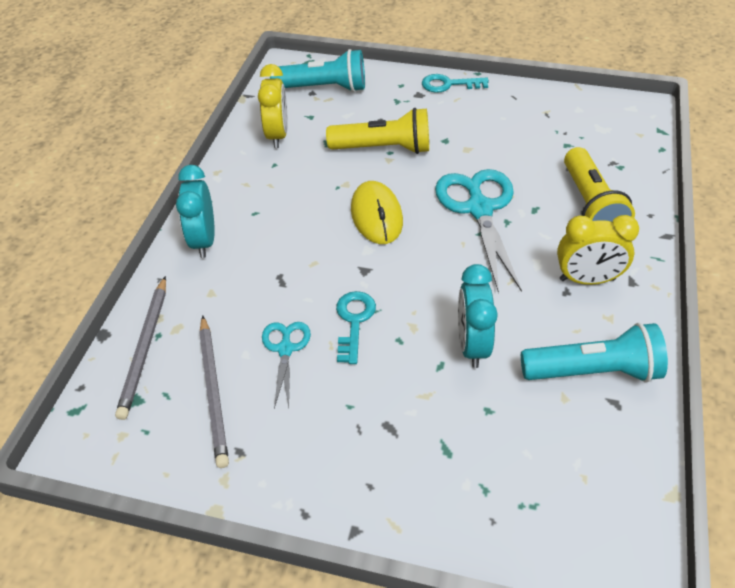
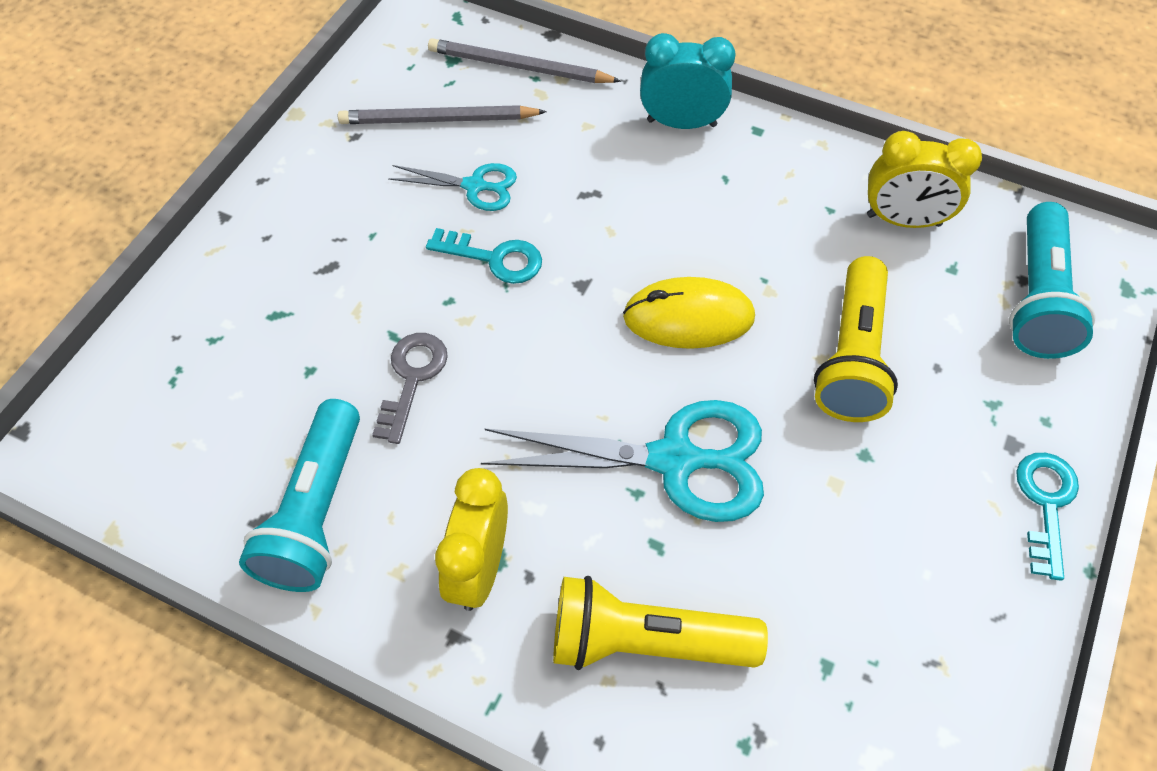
camera: 100 degrees right, 10 degrees up
turquoise clock [458,264,498,368] -> grey key [372,333,448,444]

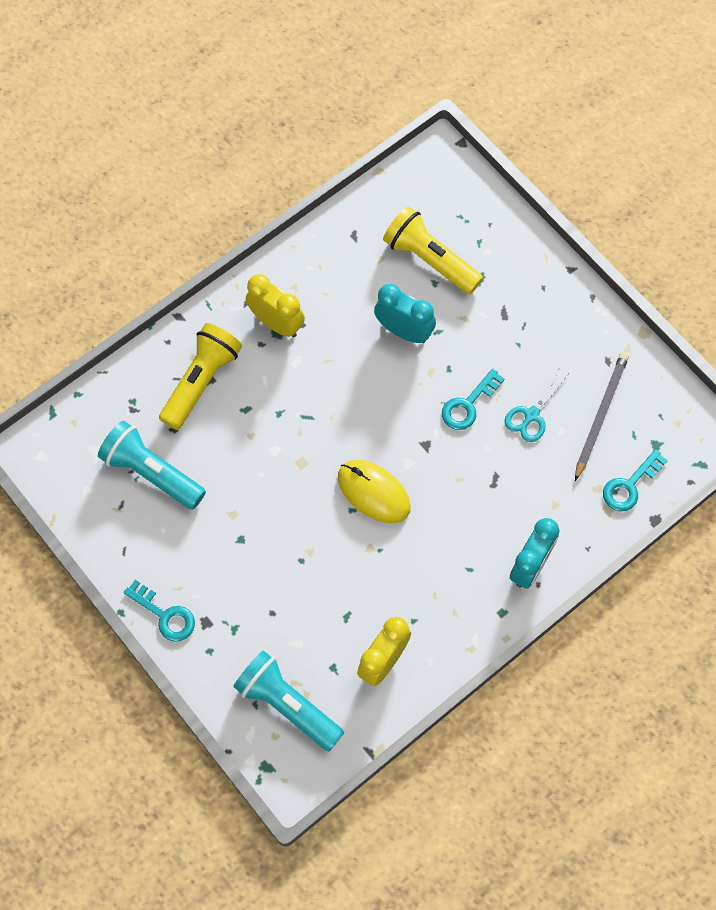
camera: 115 degrees right, 10 degrees up
turquoise flashlight [239,399,360,592] -> turquoise flashlight moved to [98,421,206,510]
grey key [372,333,448,444] -> turquoise clock [374,284,436,343]
grey pencil [428,38,621,83] -> turquoise key [603,449,668,512]
turquoise scissors [481,400,764,522] -> none
yellow mouse [623,277,755,349] -> yellow mouse turned 75 degrees counterclockwise [338,460,411,523]
yellow flashlight [814,256,898,422] -> yellow flashlight moved to [383,206,483,294]

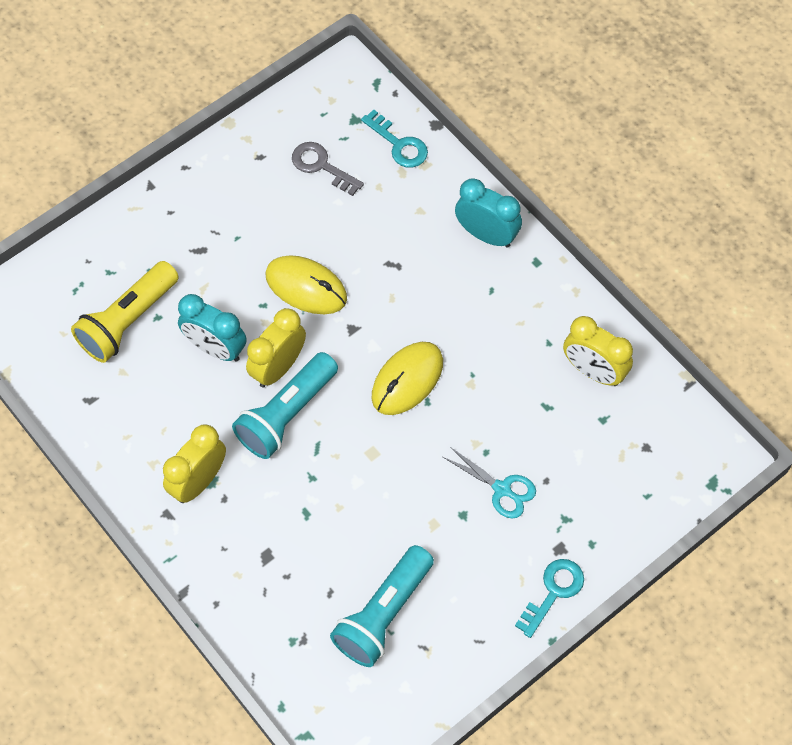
camera: 90 degrees left, 5 degrees down
yellow flashlight [159,323,242,430] -> none
turquoise flashlight [233,650,344,751] -> turquoise flashlight moved to [232,352,338,459]
turquoise clock [374,284,436,343] -> turquoise clock turned 90 degrees counterclockwise [178,294,247,362]
turquoise key [442,368,504,430] -> yellow mouse [265,255,347,314]
turquoise scissors [504,369,569,442] -> turquoise scissors moved to [443,447,536,518]
grey pencil [575,352,629,481] -> grey key [292,142,364,196]
none -> yellow clock [246,308,306,388]

